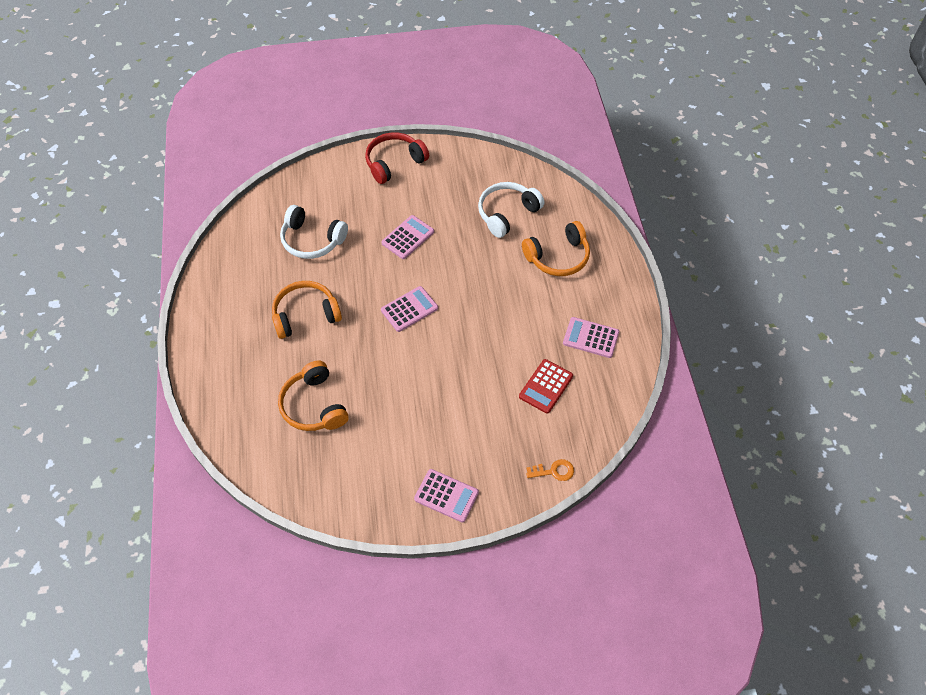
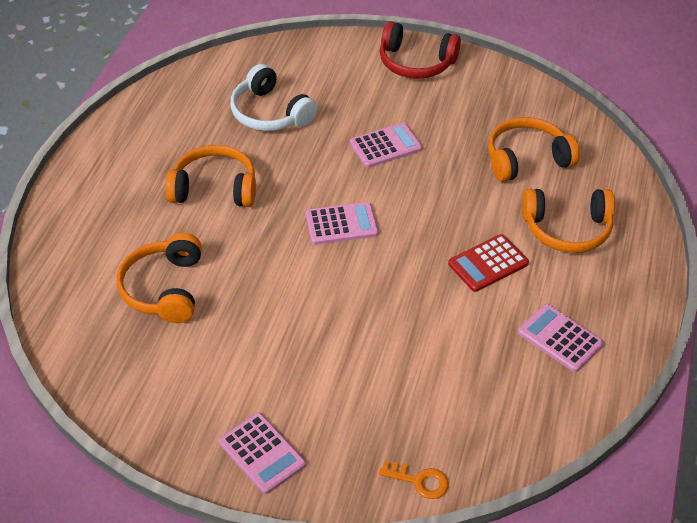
camera: 25 degrees right, 10 degrees down
red headphones [365,132,429,184] -> red headphones turned 150 degrees counterclockwise [380,21,461,79]
white headphones [478,182,544,238] -> orange headphones [488,117,580,182]
red calculator [519,359,573,414] -> red calculator moved to [448,234,529,292]

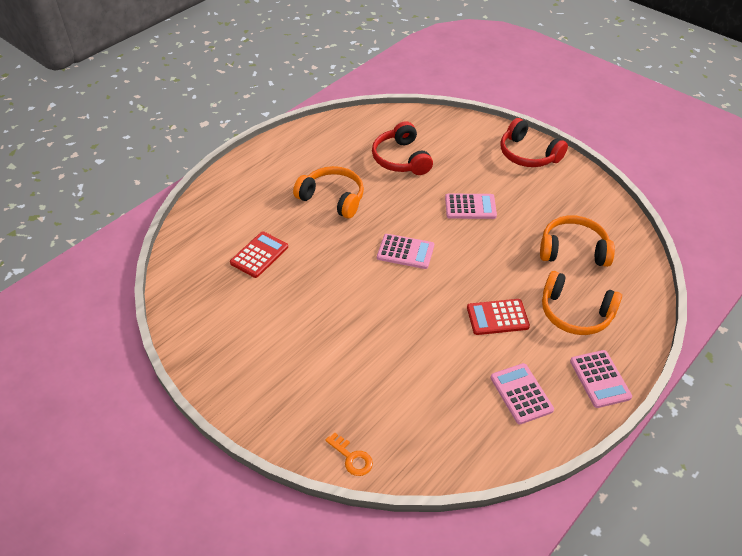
camera: 25 degrees right, 0 degrees up
orange headphones [117,233,202,323] -> red calculator [230,232,288,278]
pink calculator [219,413,306,494] -> pink calculator moved to [570,350,632,408]
white headphones [230,64,318,131] -> red headphones [372,121,433,175]

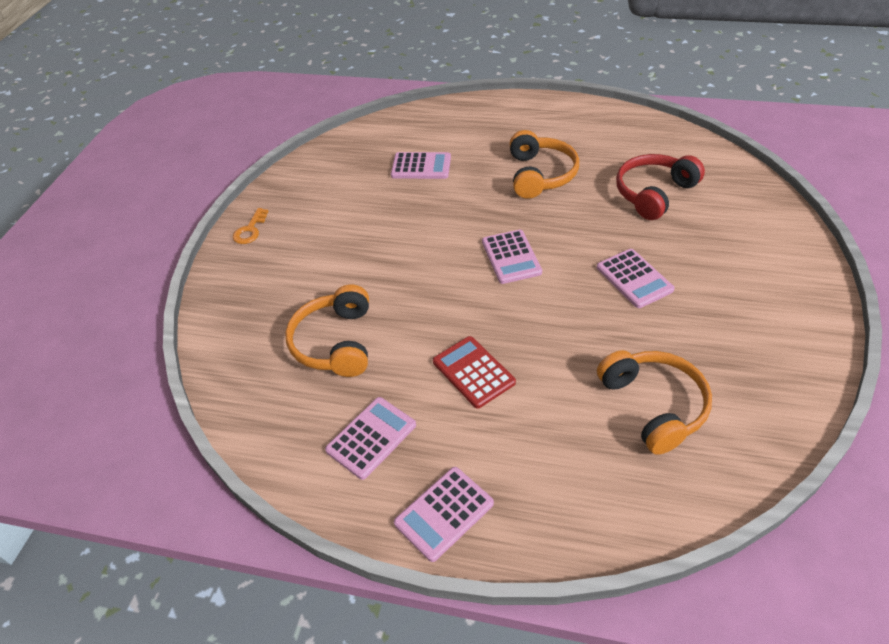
camera: 65 degrees right, 0 degrees up
red calculator [230,232,288,278] -> pink calculator [391,152,451,179]
orange key [325,433,373,476] -> orange key moved to [233,208,269,244]
red headphones [501,118,568,167] -> none
orange headphones [542,271,622,335] -> orange headphones moved to [285,285,369,377]

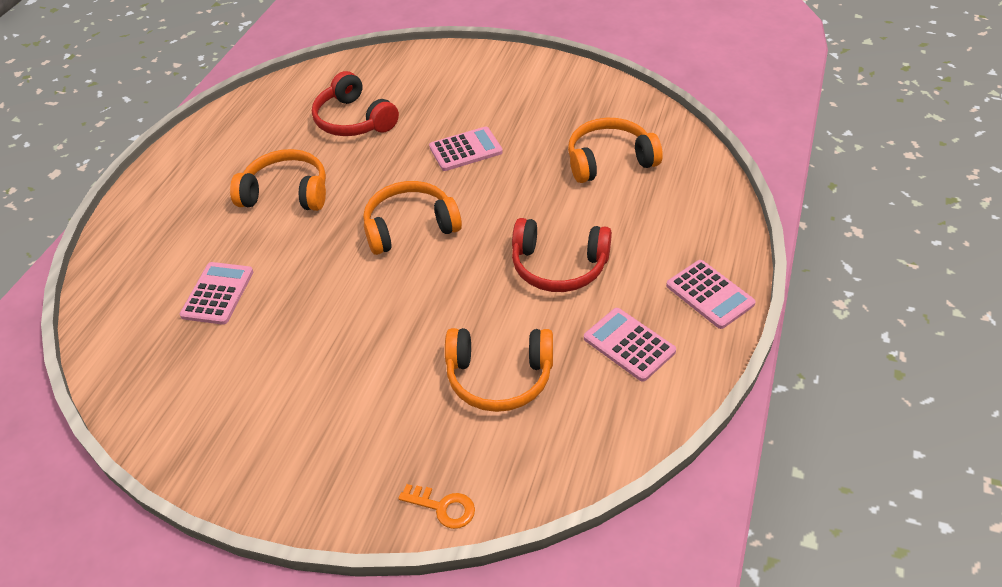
camera: 85 degrees left, 0 degrees up
orange key [233,208,269,244] -> orange key moved to [398,484,475,529]
red calculator [433,336,516,409] -> red headphones [512,218,612,292]
pink calculator [482,230,542,284] -> orange headphones [363,181,462,255]

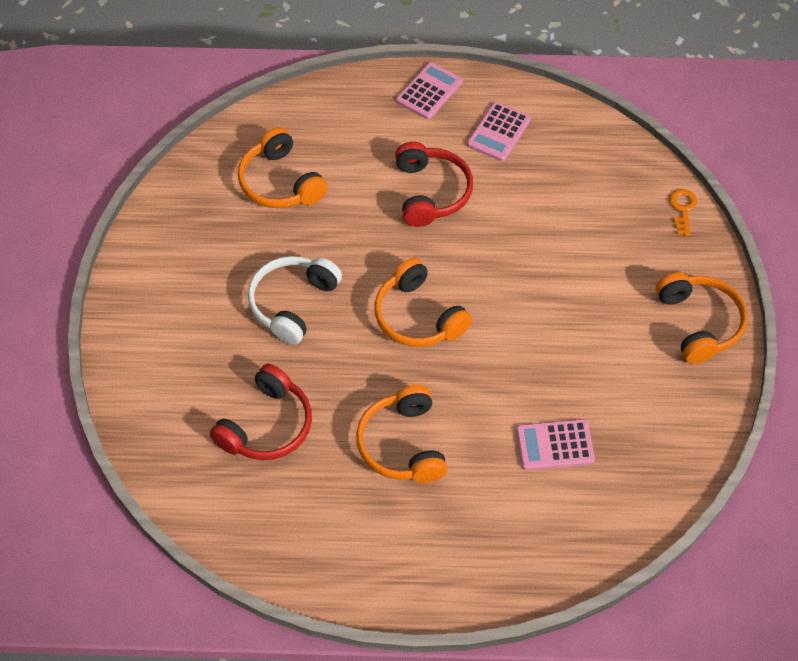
camera: 110 degrees left, 10 degrees up
pink calculator [429,126,503,171] -> white headphones [248,256,342,345]
orange headphones [445,328,553,412] -> orange headphones moved to [656,272,748,364]

